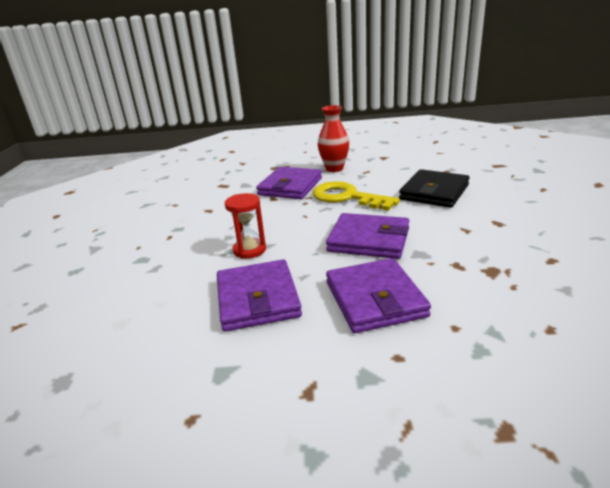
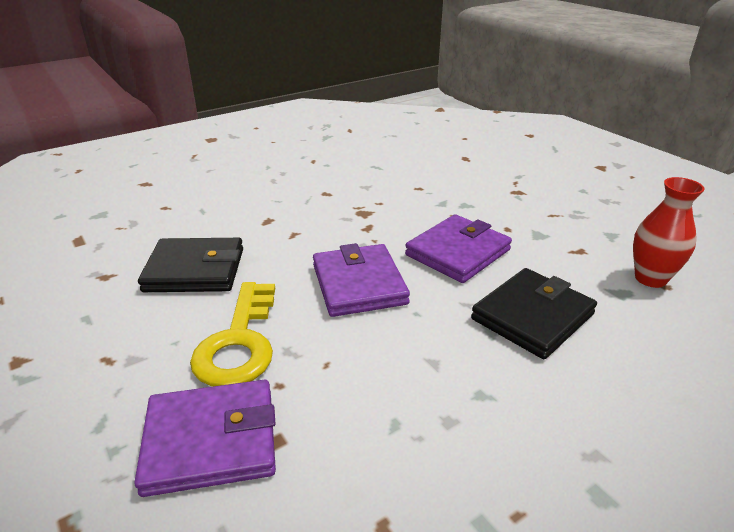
camera: 125 degrees left, 5 degrees up
purple wallet [217,259,302,332] -> black wallet [471,268,597,359]
red hourglass [225,193,266,259] -> none
red vase [318,105,349,172] -> red vase moved to [633,177,705,288]

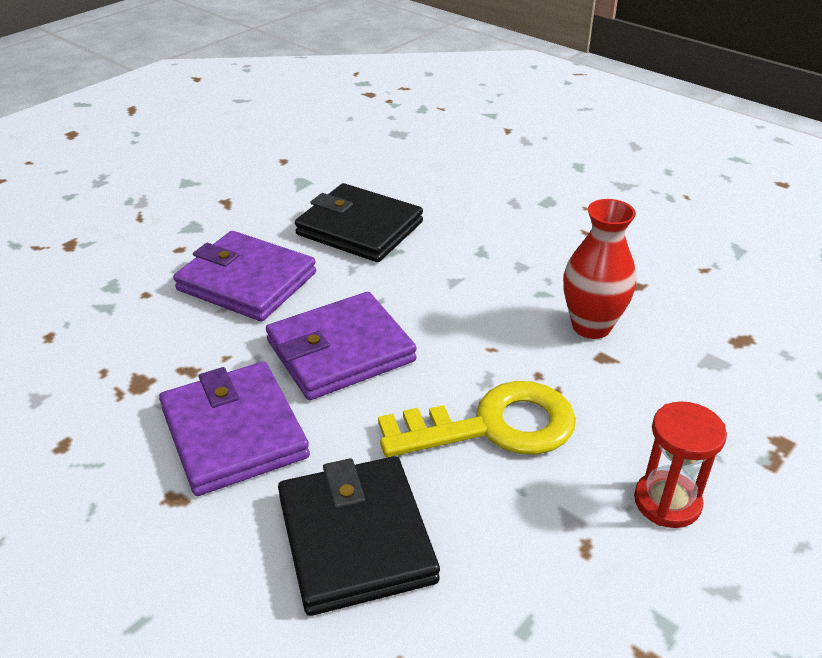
camera: 105 degrees left, 5 degrees up
purple wallet [134,380,276,497] -> purple wallet moved to [159,362,310,496]
red vase [633,177,705,288] -> red vase moved to [563,199,636,339]
none -> red hourglass [634,401,727,528]

